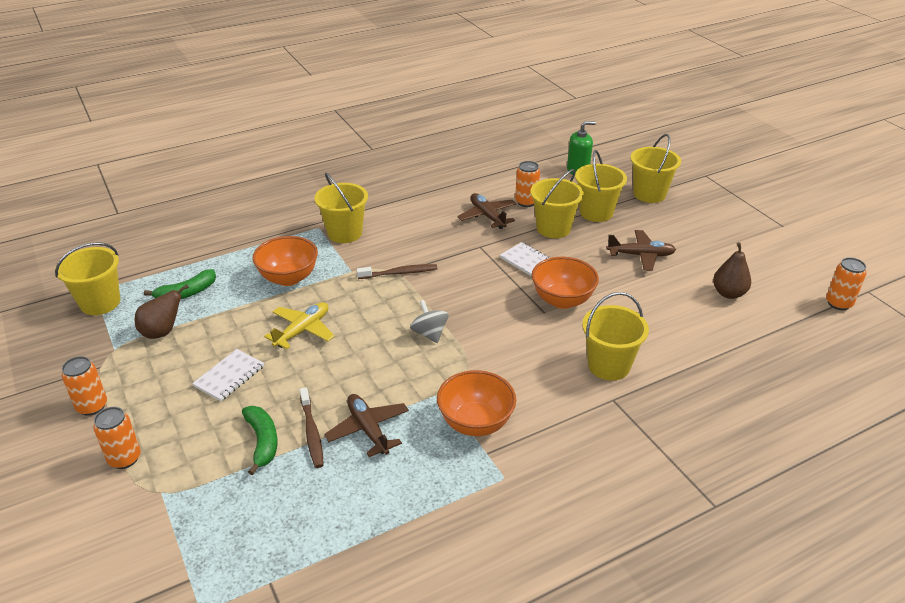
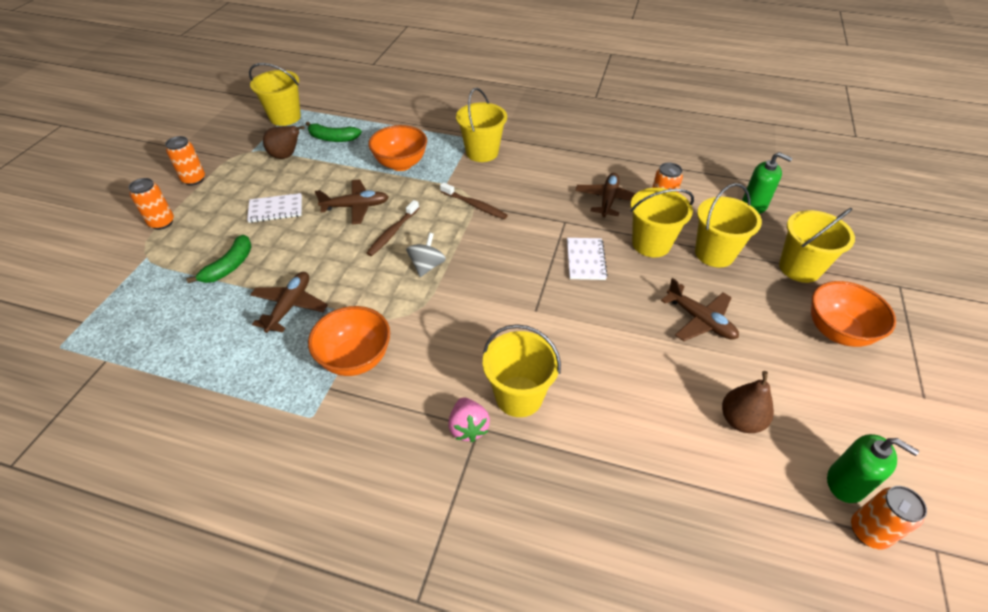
camera: 45 degrees right, 10 degrees up
yellow plane [264,302,335,349] -> brown plane [315,179,389,224]
brown toothbrush [300,387,324,468] -> brown toothbrush moved to [366,200,419,256]
orange bowl [532,257,599,309] -> orange bowl moved to [811,281,896,347]
none -> pink strawberry [448,397,490,442]
none -> green soap dispenser [827,434,919,503]

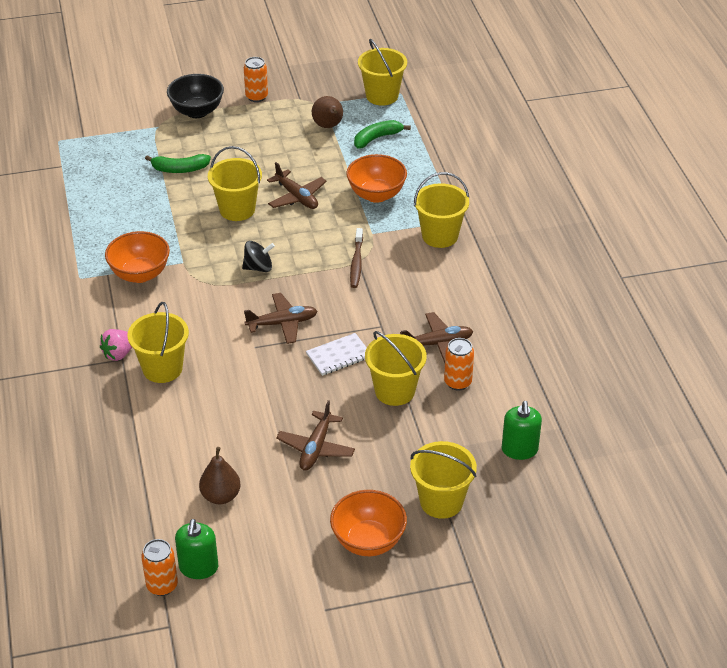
camera: 60 degrees right, 5 degrees down
orange can [128,178,174,230] -> black bowl [167,74,224,118]
white notebook [247,193,302,223] -> none
brown plane [250,272,328,333] -> brown plane moved to [244,293,318,344]
green banana [306,122,362,142] -> green banana turned 75 degrees clockwise [354,120,411,149]
brown toothbrush [366,200,419,256] -> none
grey spinning top [406,233,446,277] -> black spinning top [242,241,275,272]
yellow bucket [695,183,762,268] -> yellow bucket moved to [208,146,262,221]

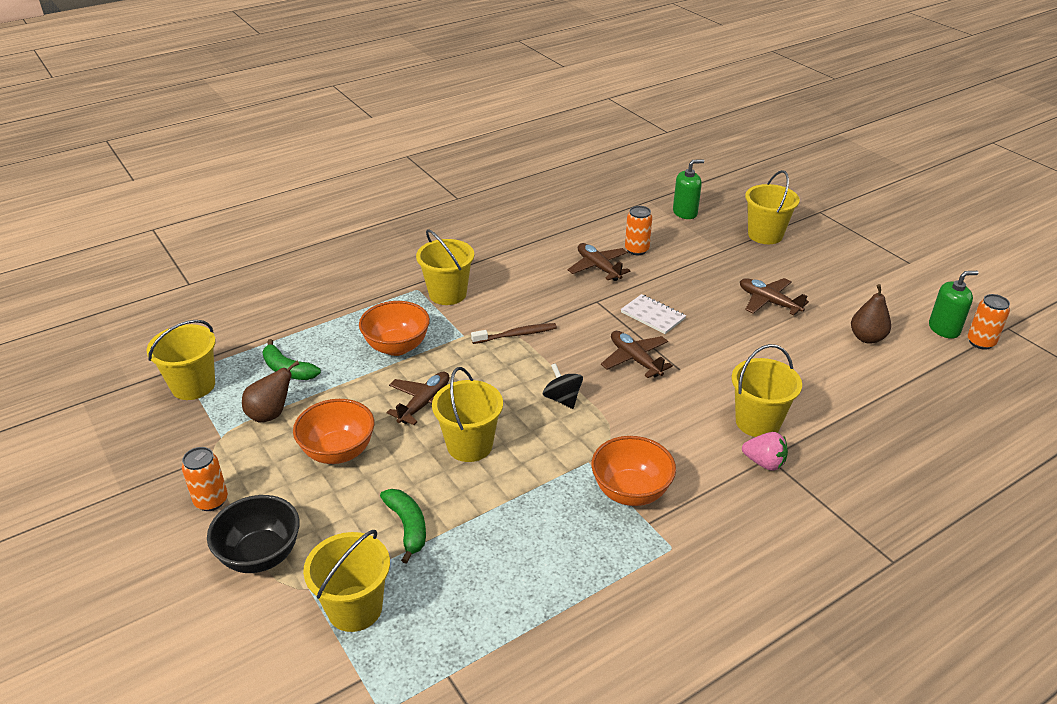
camera: 110 degrees left, 5 degrees down
brown plane [276,400,355,471] -> brown plane turned 135 degrees counterclockwise [740,278,809,315]
orange bowl [330,490,407,556] -> orange bowl moved to [293,399,374,464]
yellow bucket [365,331,427,406] -> yellow bucket moved to [303,530,390,632]

